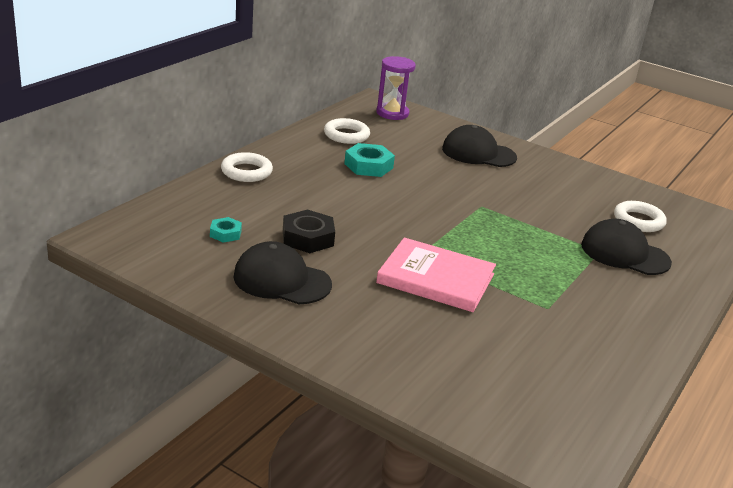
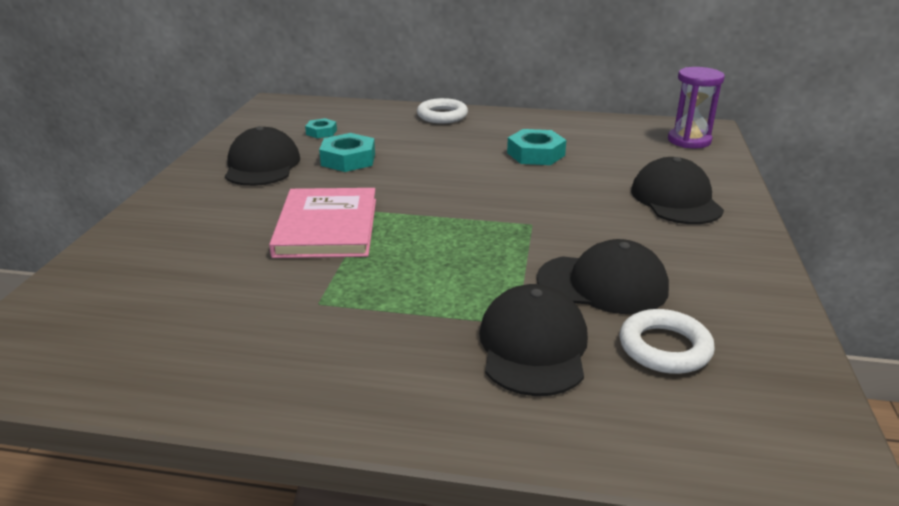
camera: 70 degrees right, 0 degrees up
black nut [283,209,335,253] -> turquoise nut [319,133,375,172]
white ring [324,118,370,144] -> none
none -> black cap [537,239,669,314]

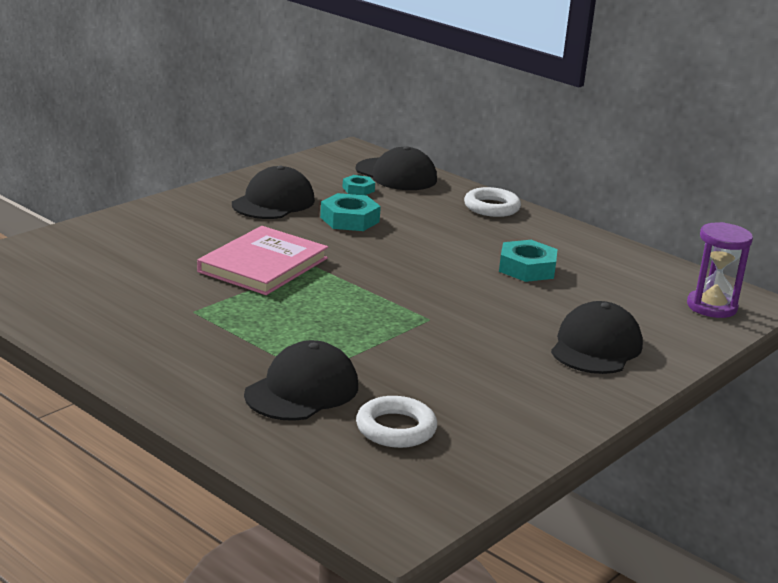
camera: 30 degrees right, 5 degrees down
black cap [537,239,669,314] -> black cap moved to [356,146,437,190]

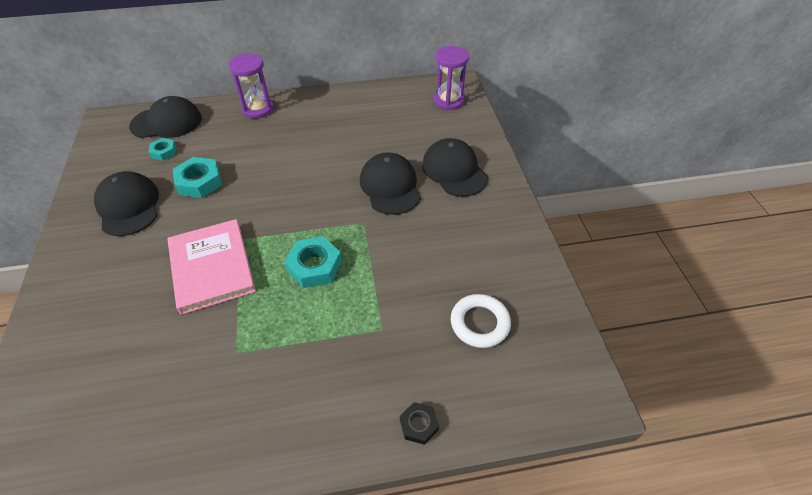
camera: 50 degrees left, 25 degrees up
black cap [244,340,358,421] -> black cap moved to [360,152,421,215]
white ring [464,187,521,217] -> purple hourglass [228,53,274,118]
turquoise nut [499,240,557,282] -> turquoise nut moved to [284,236,342,288]
none -> black nut [400,402,439,445]

